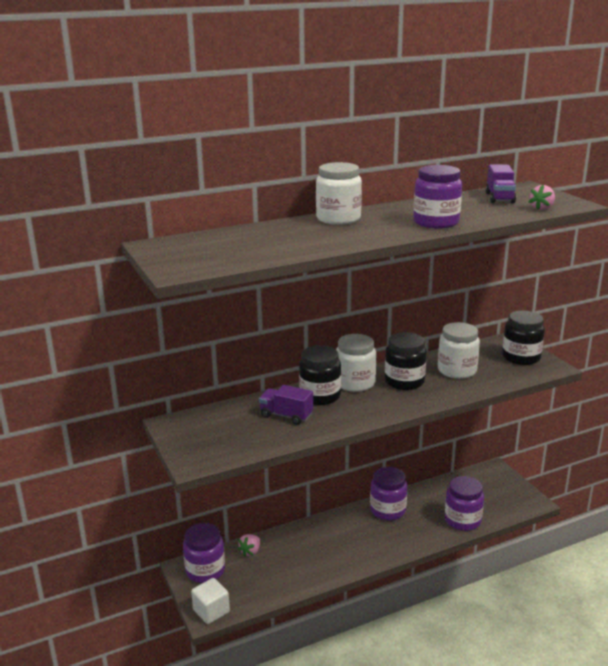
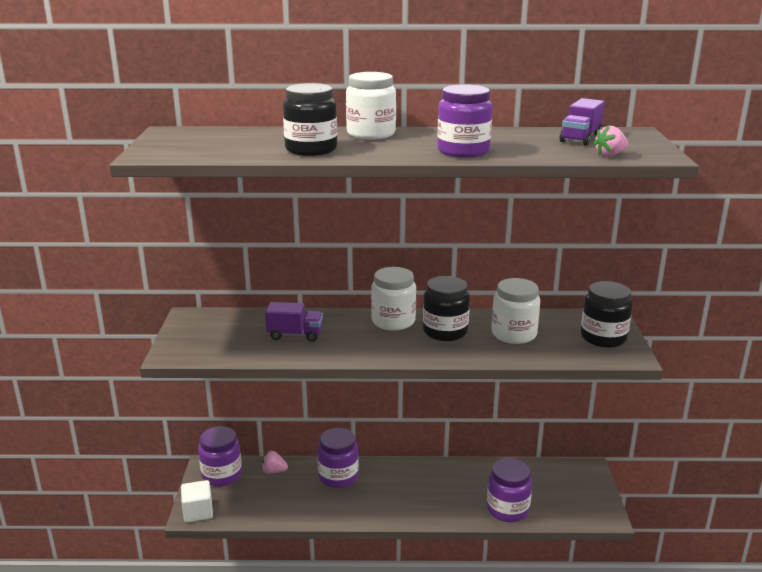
camera: 25 degrees right, 0 degrees up
pink strawberry [237,534,260,557] -> pink strawberry turned 45 degrees clockwise [261,450,288,474]
purple truck [259,385,313,425] -> purple truck turned 135 degrees clockwise [265,302,323,342]
black jar [299,345,341,405] -> black jar moved to [283,83,337,156]
purple jar [370,467,407,520] -> purple jar moved to [317,428,359,488]

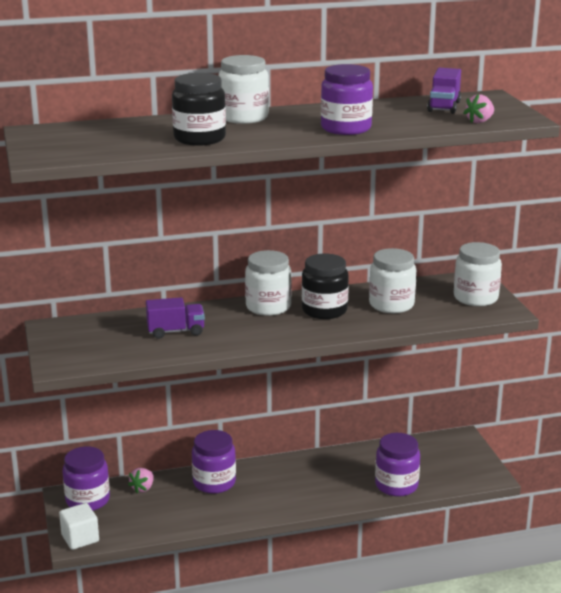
camera: 15 degrees left, 0 degrees up
pink strawberry [261,450,288,474] -> pink strawberry turned 60 degrees counterclockwise [128,468,154,493]
black jar [581,281,633,348] -> white jar [454,242,502,306]

